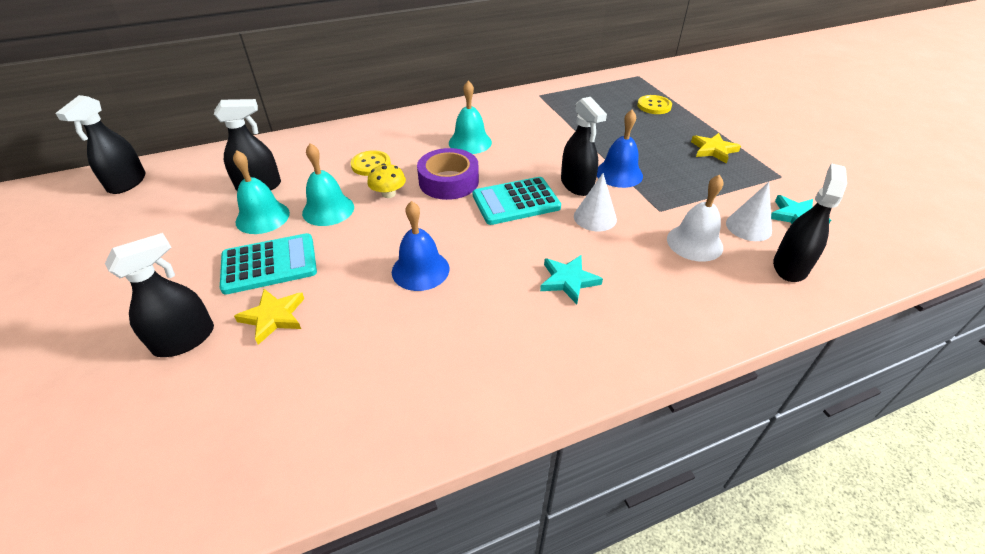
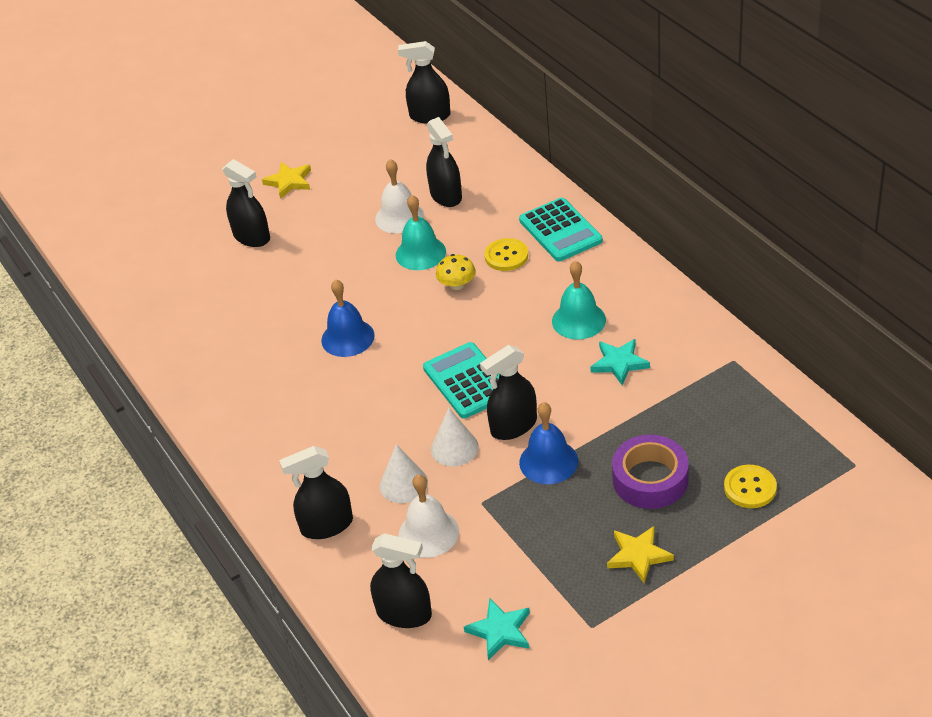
camera: 85 degrees right, 0 degrees up
turquoise calculator [220,233,317,295] -> turquoise calculator moved to [519,198,603,261]
turquoise bell [233,150,290,234] -> white bell [375,159,424,233]
yellow star [234,289,304,345] -> yellow star moved to [262,162,311,199]
purple tape [417,148,479,200] -> purple tape moved to [612,435,689,509]
turquoise star [540,255,603,304] -> turquoise star moved to [590,339,650,385]
white cone [726,182,772,241] -> white cone moved to [380,444,428,503]
none -> black spray bottle [279,446,353,539]

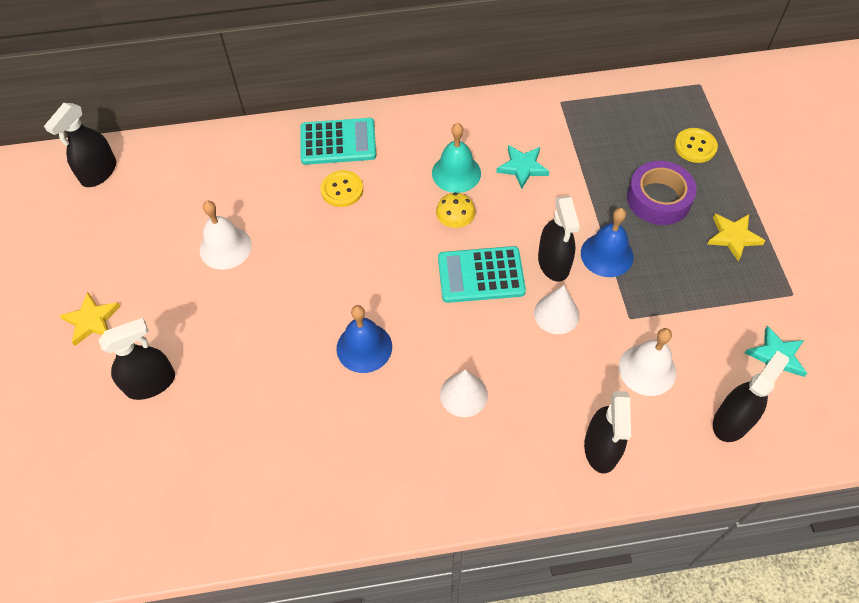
camera: 70 degrees left, 15 degrees up
white cone [380,444,428,503] -> white cone moved to [440,369,488,417]
turquoise bell [396,195,446,270] -> none
black spray bottle [426,117,462,207] -> none
yellow mushroom [436,254,476,290] -> yellow mushroom moved to [436,193,475,228]

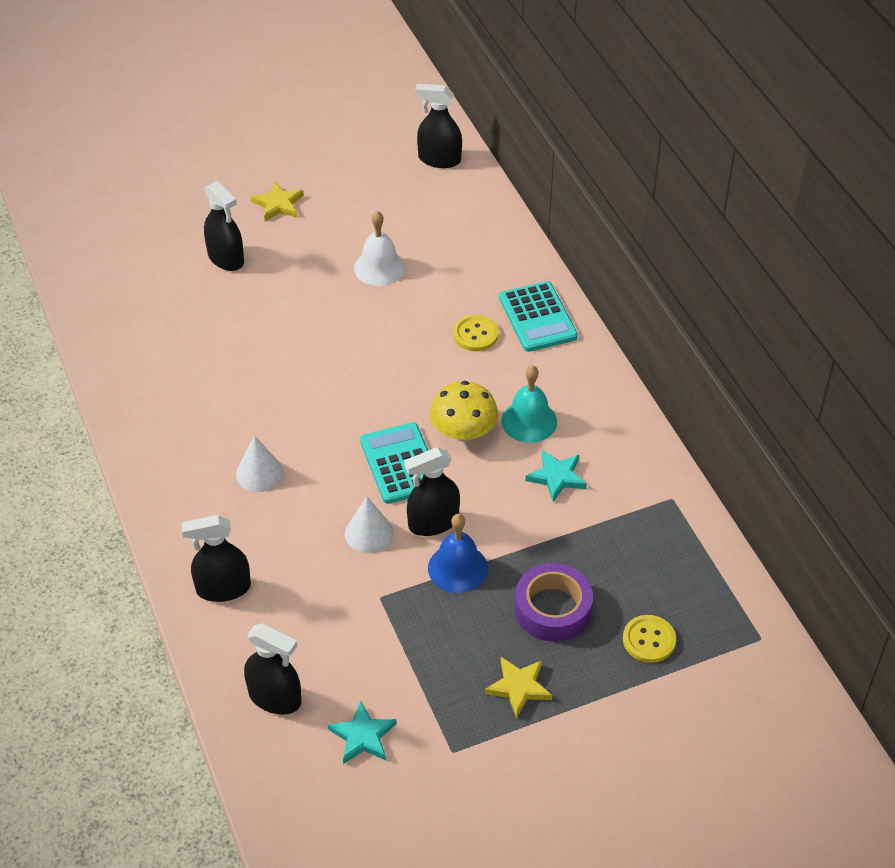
camera: 75 degrees right, 10 degrees down
blue bell [336,305,392,373] -> none
yellow mushroom [436,193,475,228] -> yellow mushroom [430,381,498,442], size x1.58
white bell [619,328,676,396] -> none

